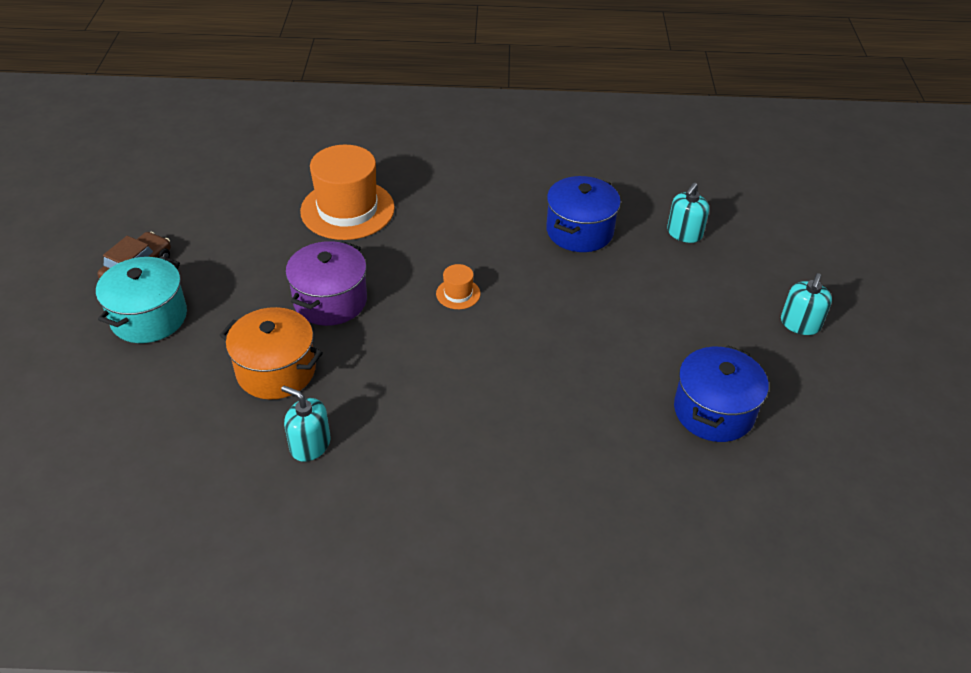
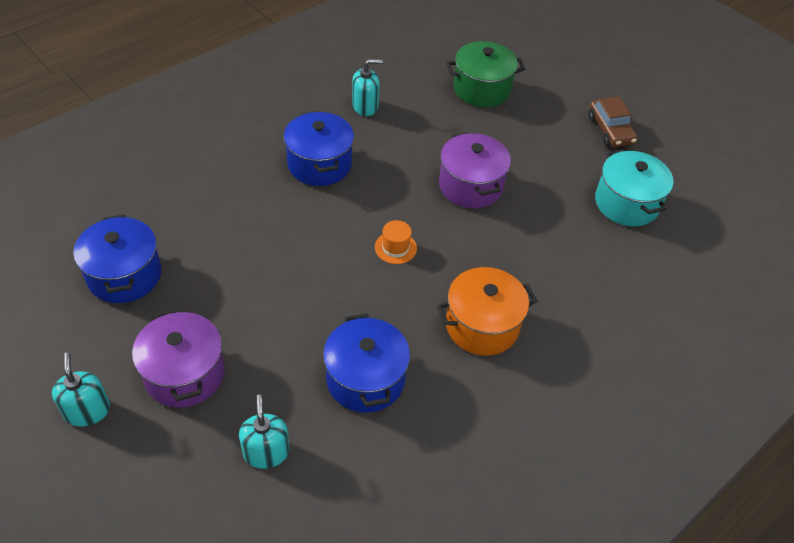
camera: 135 degrees right, 5 degrees up
turquoise pot [96,256,187,343] -> turquoise pot moved to [595,149,674,226]
orange pot [220,307,323,399] -> orange pot moved to [437,267,537,356]
orange hat [300,145,395,240] -> none
none -> purple pot [132,308,225,408]
none -> blue pot [284,111,354,186]
none -> green pot [446,41,525,107]

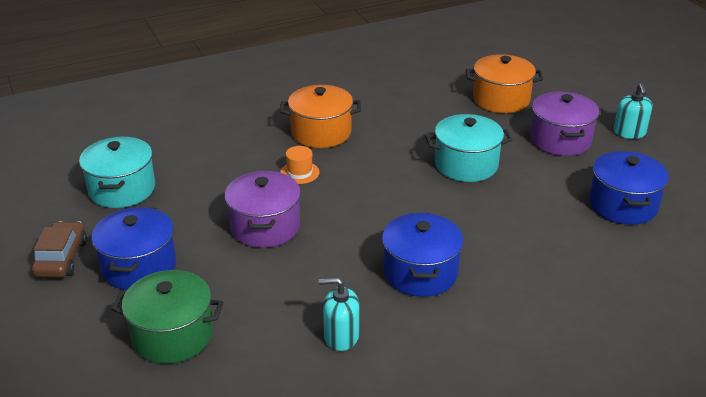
camera: 160 degrees left, 15 degrees down
turquoise soap dispenser [239,395,290,469] -> orange pot [466,54,543,113]
blue pot [323,314,410,413] -> blue pot moved to [92,207,176,290]
orange hat [375,220,417,264] -> orange hat moved to [280,146,319,184]
none -> turquoise pot [425,114,512,182]

